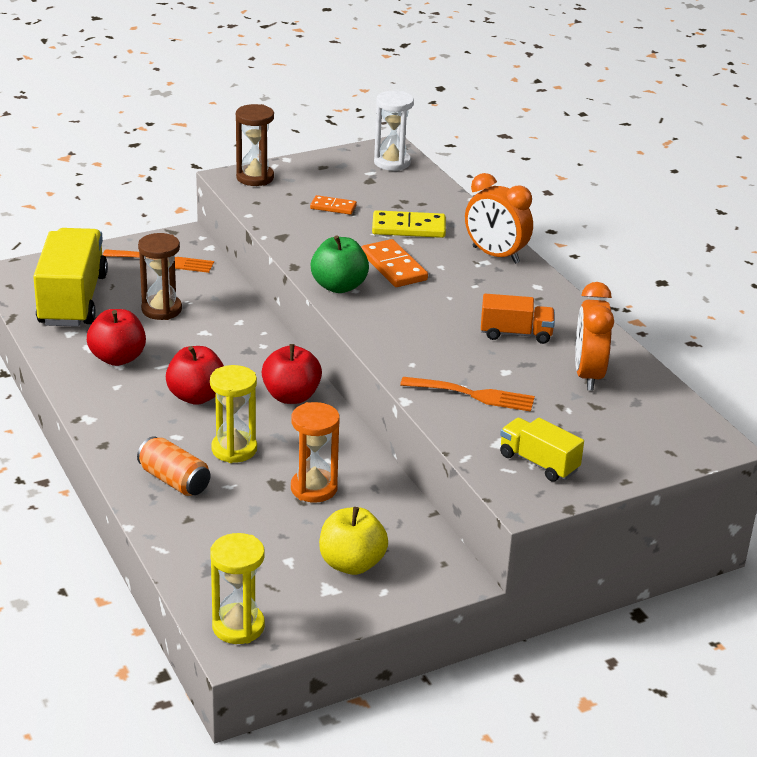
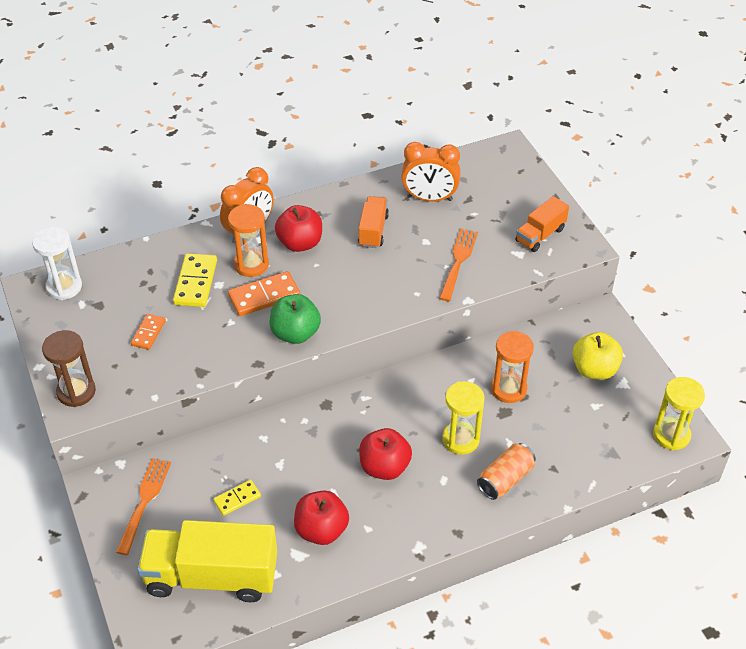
camera: 85 degrees left, 15 degrees up
brown hourglass [138,233,182,320] -> yellow domino [213,480,261,516]
red apple [262,344,322,404] -> red apple moved to [275,205,322,252]
yellow truck [500,418,584,482] -> orange truck [516,196,569,252]
none -> orange hourglass [228,204,269,277]

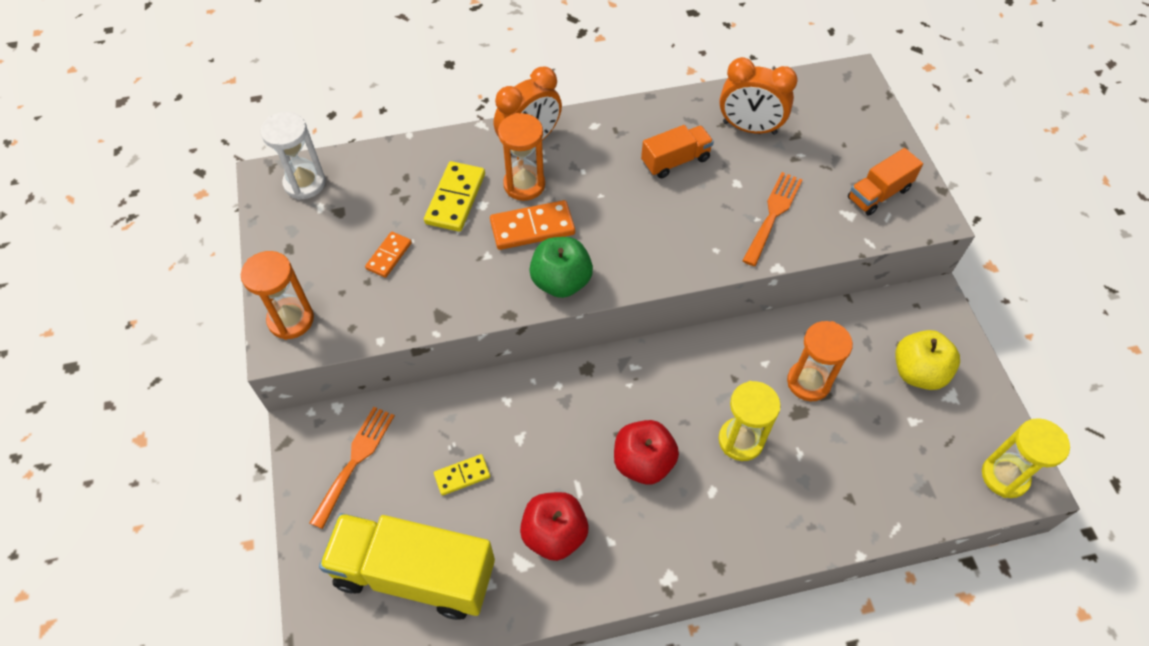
camera: 10 degrees right, 10 degrees up
brown hourglass [42,330,96,407] -> orange hourglass [241,251,314,340]
red apple [275,205,322,252] -> none
orange truck [358,196,389,248] -> orange truck turned 45 degrees clockwise [641,125,714,178]
orange can [477,443,536,500] -> none

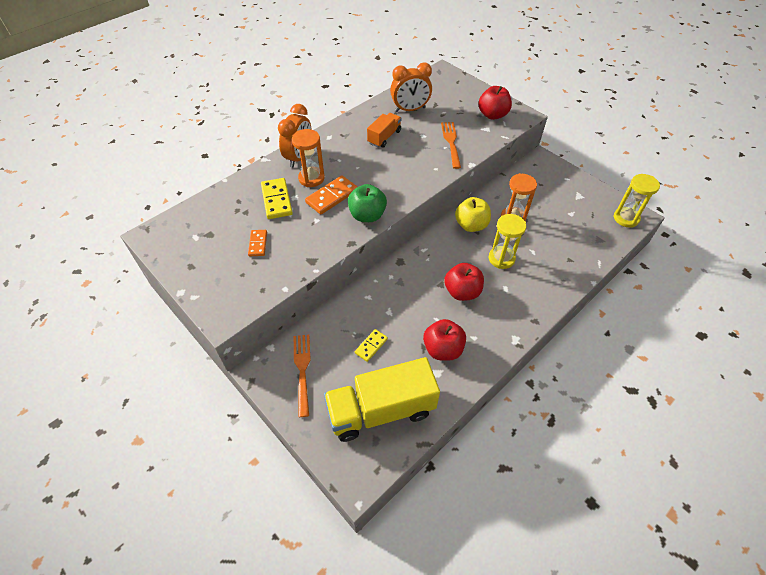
camera: 30 degrees left, 5 degrees down
orange hourglass [241,251,314,340] -> none
white hourglass [261,112,326,200] -> none
orange truck [848,148,923,216] -> red apple [479,86,512,120]
yellow apple [895,330,960,390] -> yellow apple moved to [455,197,491,232]

